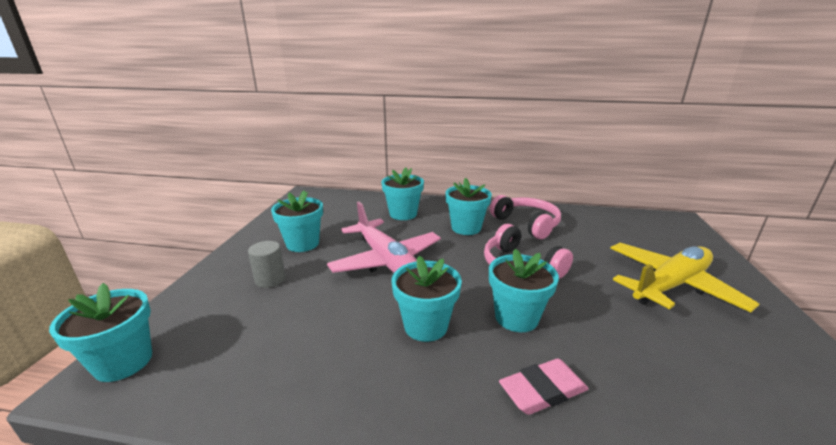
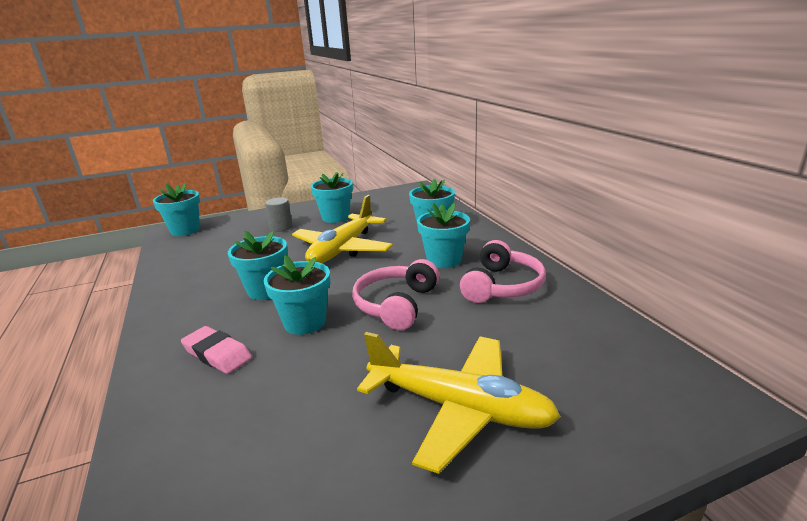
camera: 60 degrees right, 0 degrees up
pink plane [327,202,441,273] -> yellow plane [292,195,393,263]

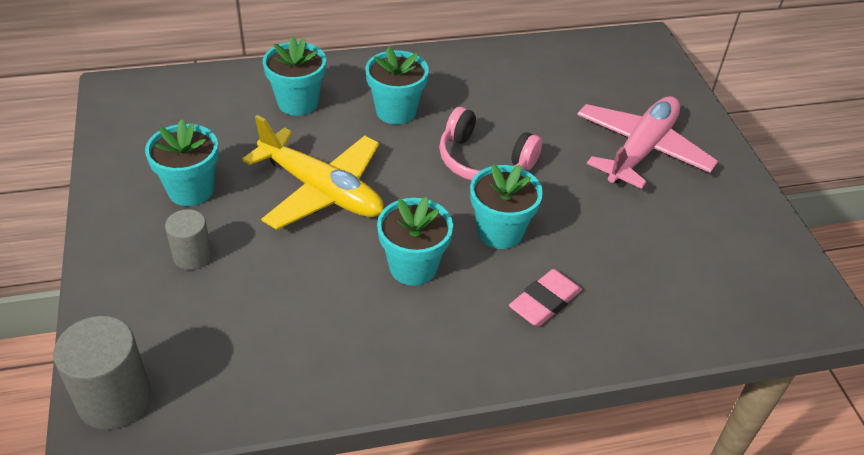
camera: 85 degrees left, 20 degrees up
turquoise flower pot [153,183,200,236] -> grey cylinder [53,316,151,430]
yellow plane [357,332,561,474] -> pink plane [577,96,718,189]
pink headphones [460,240,546,303] -> none

